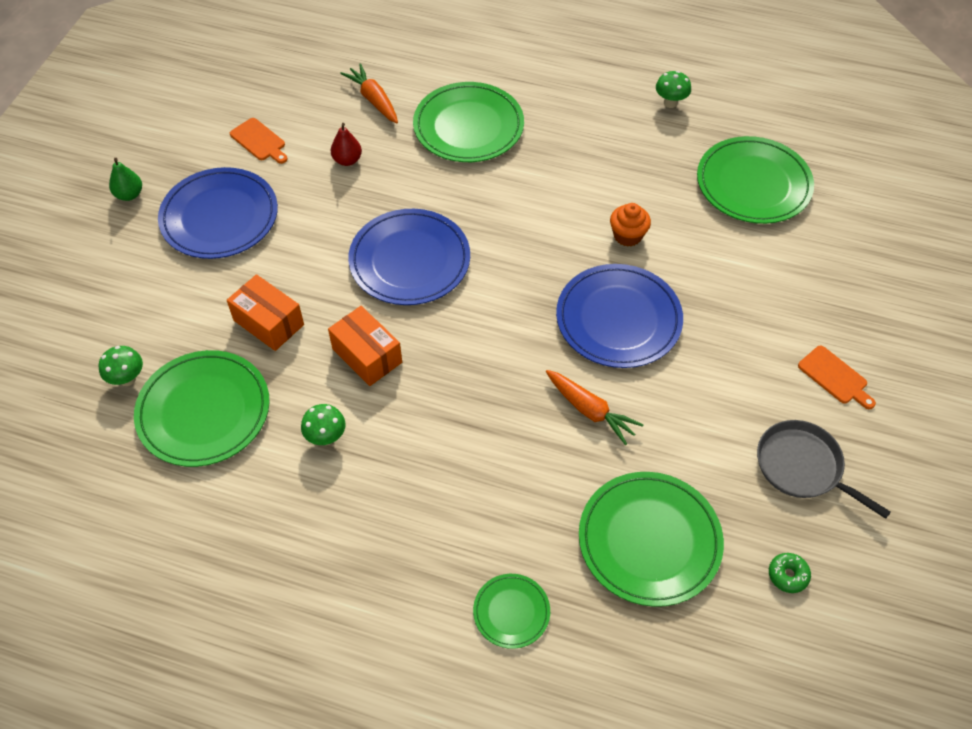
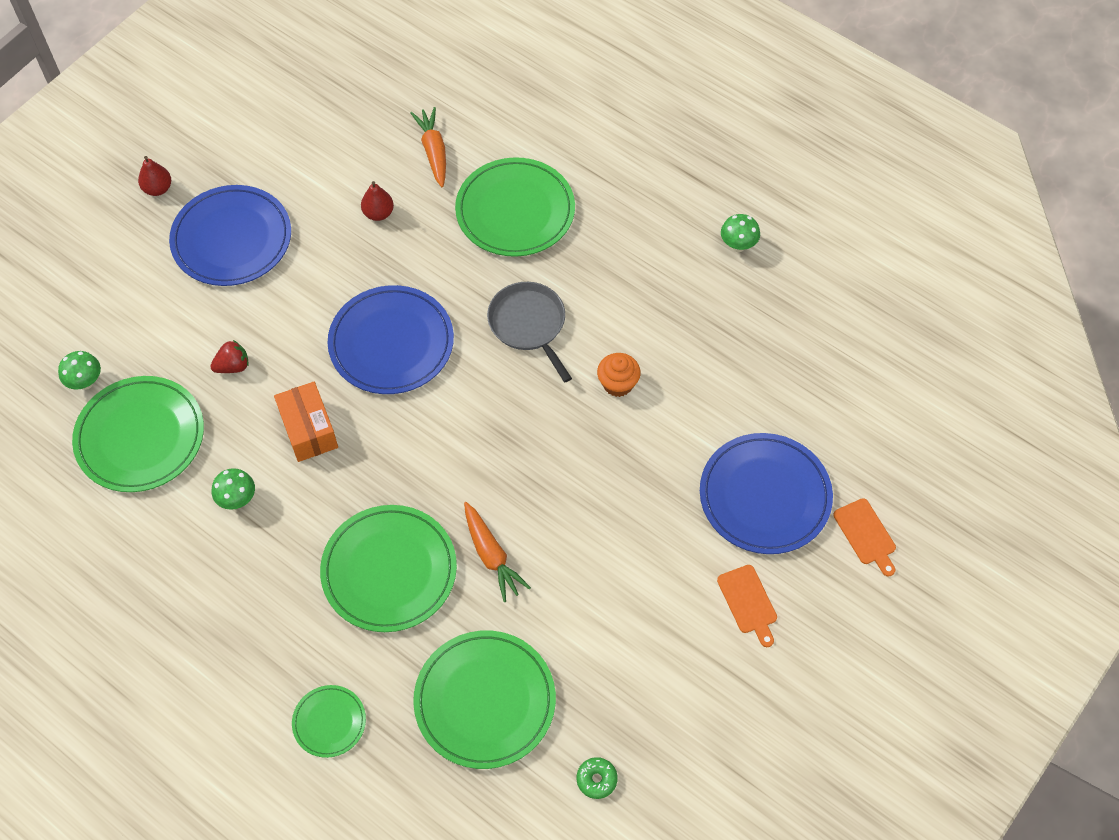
camera: 20 degrees right, 5 degrees up
green pear [109,158,142,201] -> red pear [138,156,171,196]
orange box [227,274,304,351] -> red strawberry [210,340,249,373]
orange cutting board [230,118,288,164] -> orange cutting board moved to [833,498,896,577]
blue plate [556,264,683,368] -> blue plate moved to [700,433,833,554]
green plate [697,136,814,224] -> green plate moved to [320,505,457,632]
grey pan [757,420,891,519] -> grey pan moved to [487,282,572,382]

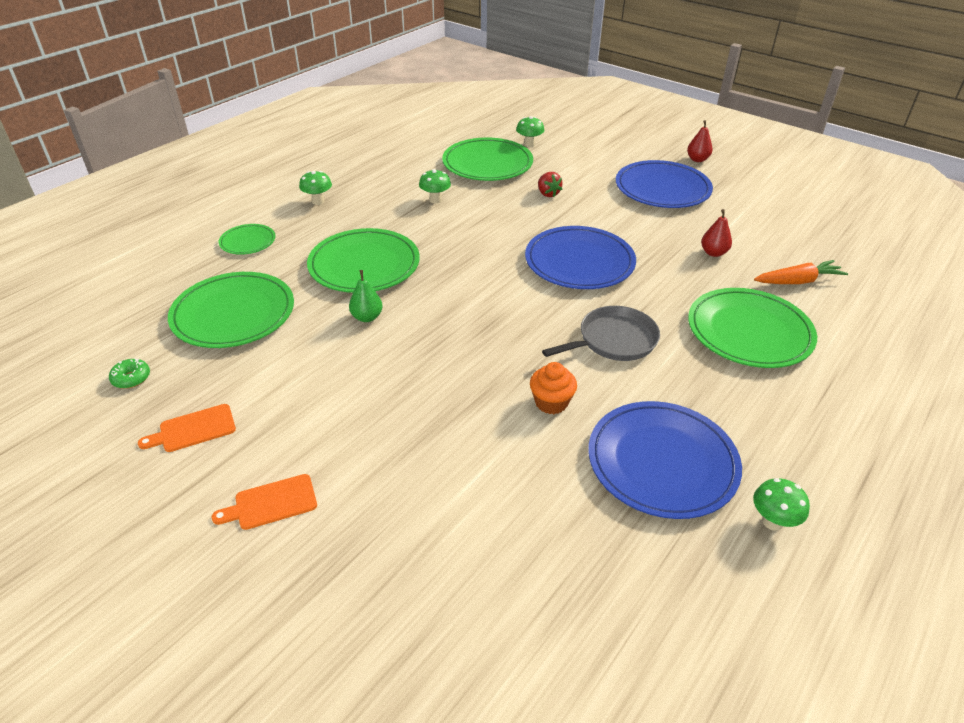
camera: 90 degrees right, 20 degrees down
orange box [274,382,338,462] -> none
orange carrot [464,502,531,602] -> green pear [349,270,383,322]
blue plate [700,433,833,554] -> blue plate moved to [588,401,742,519]
orange cutting board [833,498,896,577] -> orange cutting board moved to [138,404,236,452]
none -> green mushroom [299,171,332,205]

